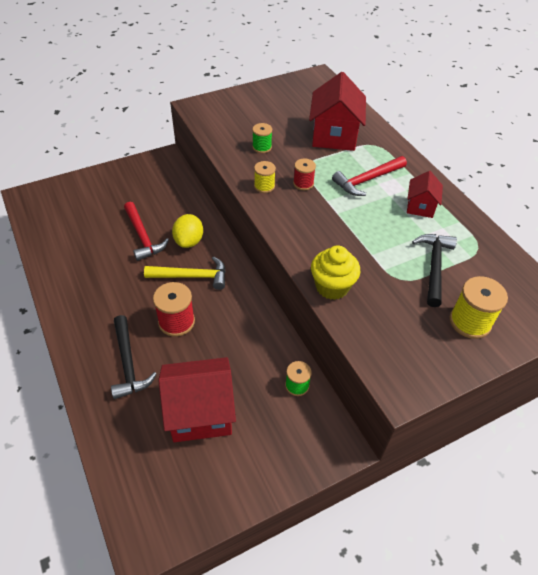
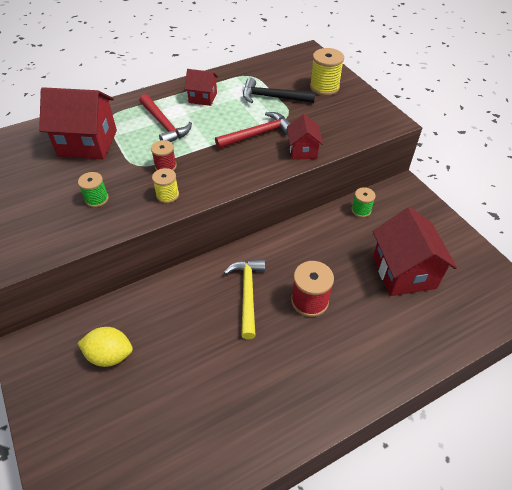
camera: 90 degrees left, 0 degrees up
black hammer [111,315,157,399] -> none
red hammer [124,202,169,261] -> red hammer moved to [215,112,291,149]
yellow lemon [172,214,203,248] -> yellow lemon moved to [78,327,133,367]
yellow cupcake [311,245,360,300] -> red house [287,114,323,160]

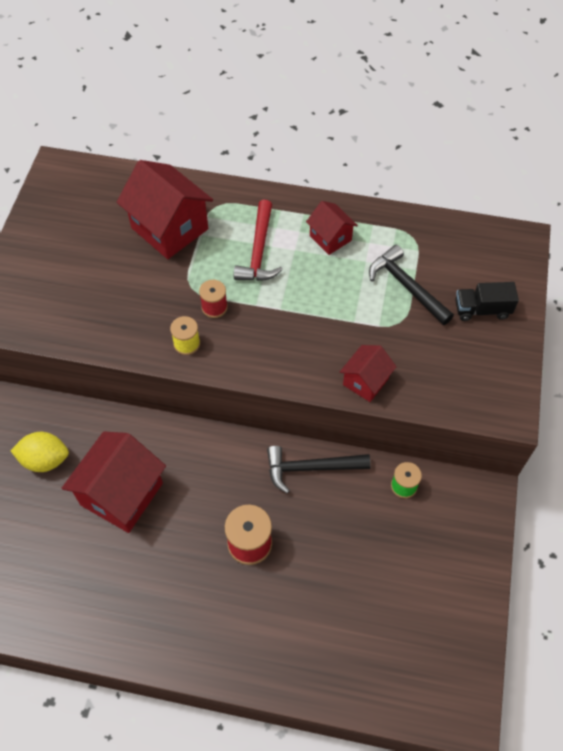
camera: 40 degrees right, 10 degrees up
green spool [78,172,109,207] -> none
yellow lemon [78,327,133,367] -> yellow lemon turned 45 degrees counterclockwise [10,432,69,472]
red hammer [215,112,291,149] -> none
yellow hammer [224,259,265,339] -> none
yellow spool [310,48,344,96] -> black truck [455,282,519,321]
red house [373,207,457,296] -> red house moved to [62,432,166,533]
none -> black hammer [267,446,371,493]

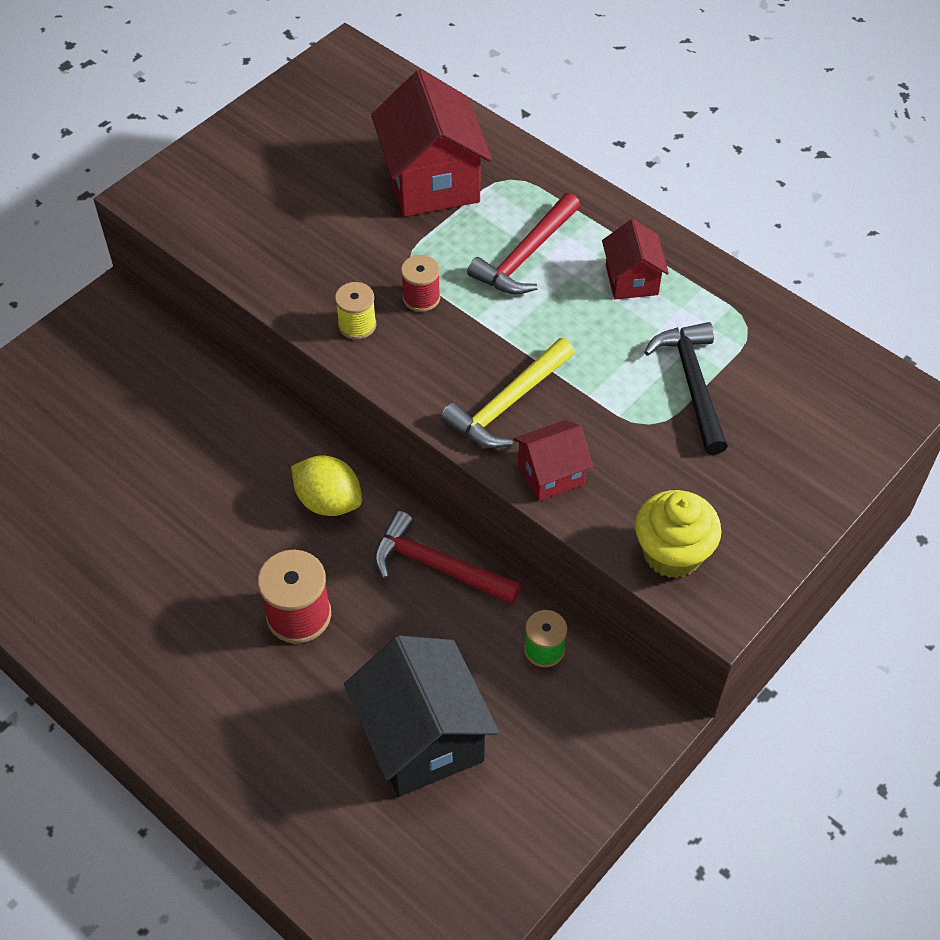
camera: 30 degrees right, 5 degrees down
yellow lemon [10,432,69,472] -> yellow lemon moved to [291,455,362,516]
red house [62,432,166,533] -> none
black hammer [267,446,371,493] -> red hammer [374,511,521,605]
black truck [455,282,519,321] -> none
none -> black house [344,635,499,797]
none -> yellow hammer [441,338,574,448]
none -> yellow cupcake [635,490,722,578]

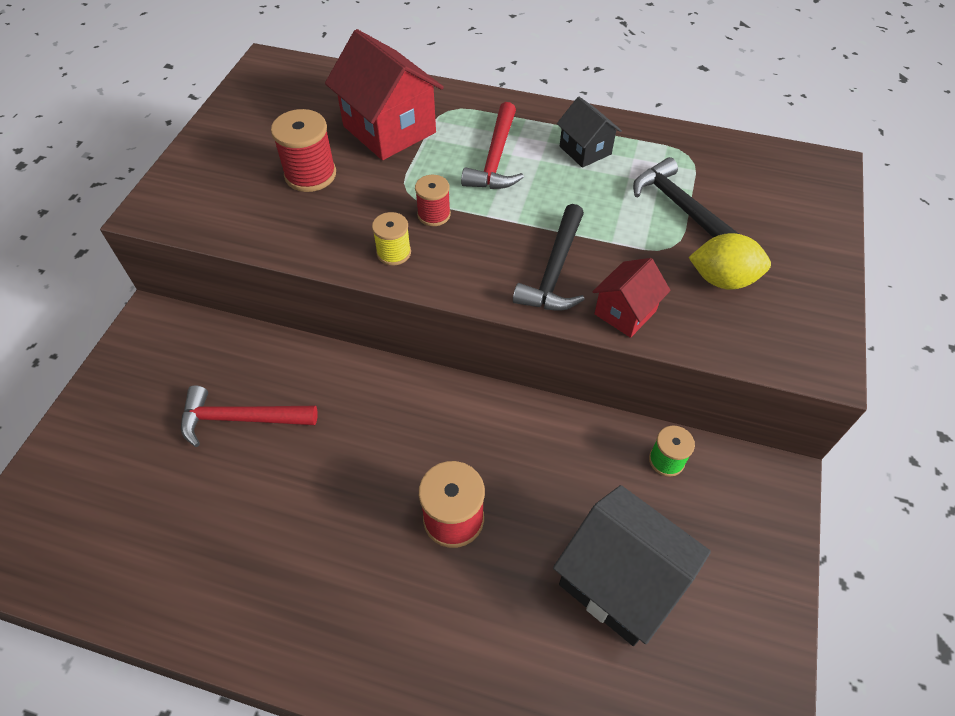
camera: 25 degrees left, 0 degrees up
yellow lemon [291,455,362,516] -> yellow lemon moved to [688,233,771,290]
red hammer [374,511,521,605] -> red hammer moved to [181,385,317,447]
yellow hammer [441,338,574,448] -> black hammer [513,204,585,311]
red house [602,219,669,300] -> black house [557,97,622,168]
yellow cupcake [635,490,722,578] -> none
none -> red spool [271,109,336,192]

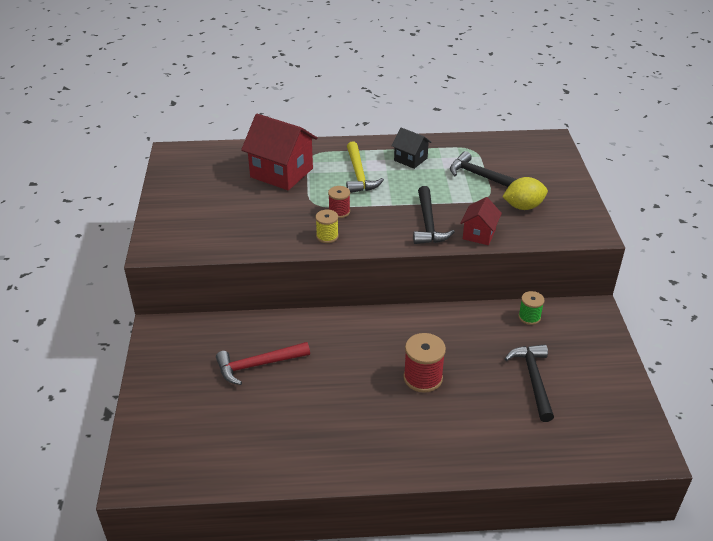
camera: 20 degrees left, 15 degrees down
red spool [271,109,336,192] -> none
red hammer [461,102,524,189] -> yellow hammer [346,142,384,193]
black house [553,485,711,646] -> black hammer [505,344,554,422]

